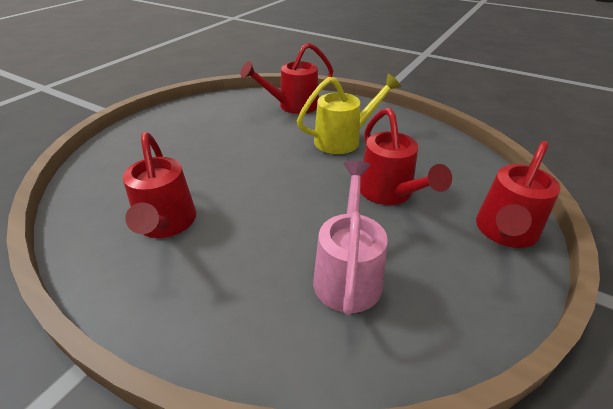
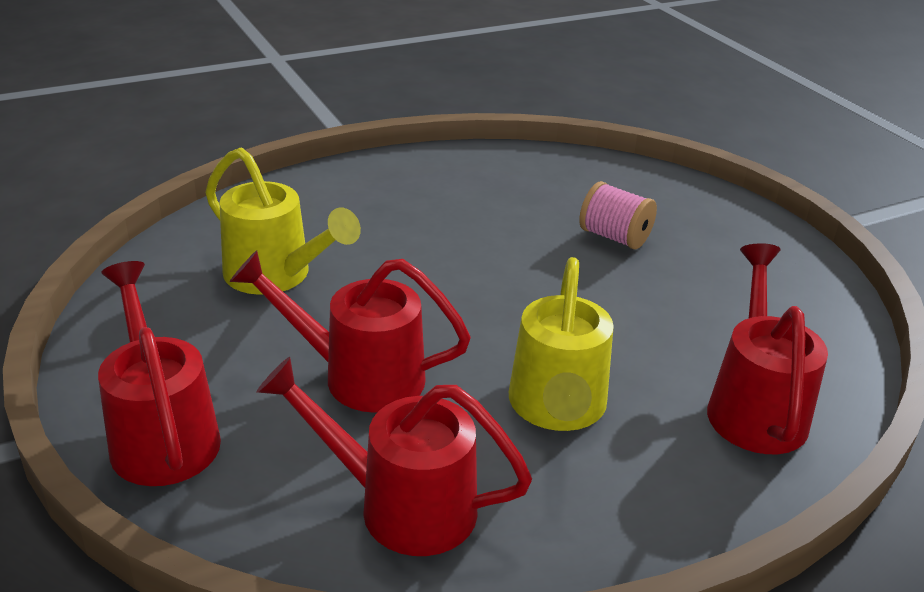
camera: 120 degrees right, 5 degrees down
red watering can [123,132,196,238] -> red watering can moved to [257,357,532,556]
pink watering can [313,161,388,315] -> yellow watering can [205,147,361,295]
none -> pink spool [579,181,657,249]

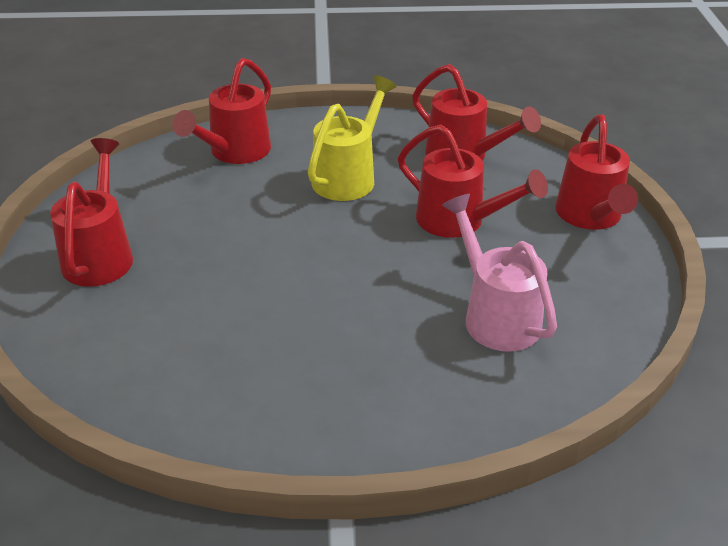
camera: 155 degrees left, 5 degrees up
yellow watering can [205,147,361,295] -> pink watering can [442,194,557,352]
pink spool [579,181,657,249] -> none
none -> red watering can [50,138,133,287]

